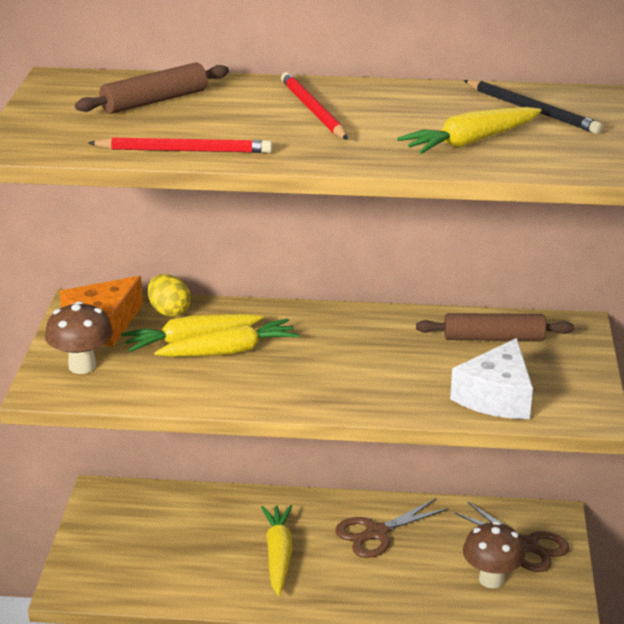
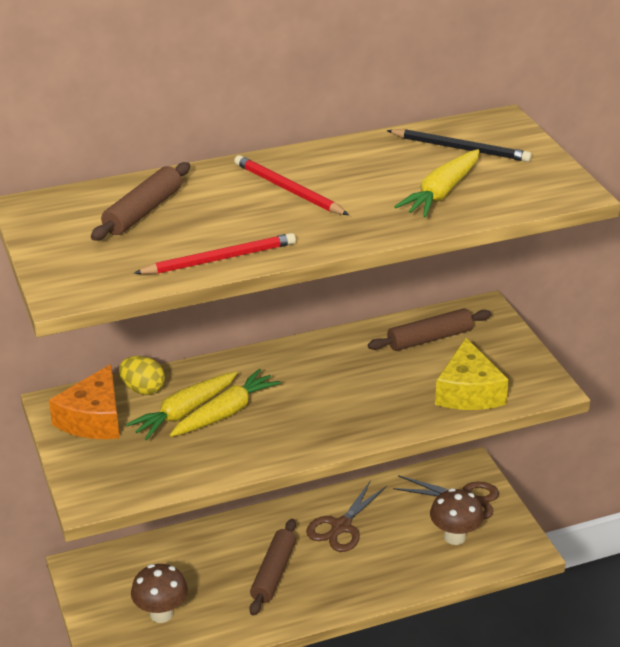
camera: 25 degrees left, 5 degrees up
brown mushroom [45,301,113,374] -> brown mushroom moved to [131,564,188,623]
yellow carrot [261,505,293,596] -> brown rolling pin [250,519,296,616]
white cheese [450,338,533,419] -> yellow cheese [435,338,509,410]

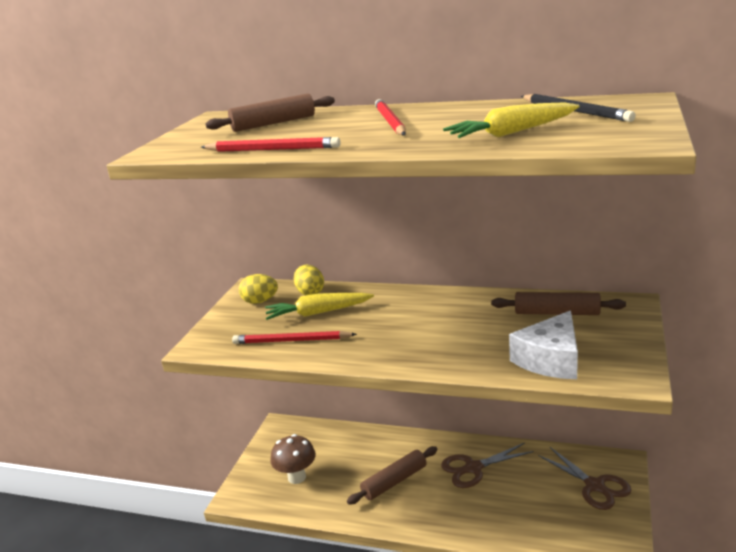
camera: 40 degrees right, 10 degrees down
orange cheese [49,364,120,439] -> yellow egg [239,274,278,304]
yellow carrot [170,369,281,437] -> none
brown mushroom [430,488,484,545] -> none
yellow cheese [435,338,509,410] -> white cheese [509,311,578,379]
none -> red pencil [232,331,357,344]

